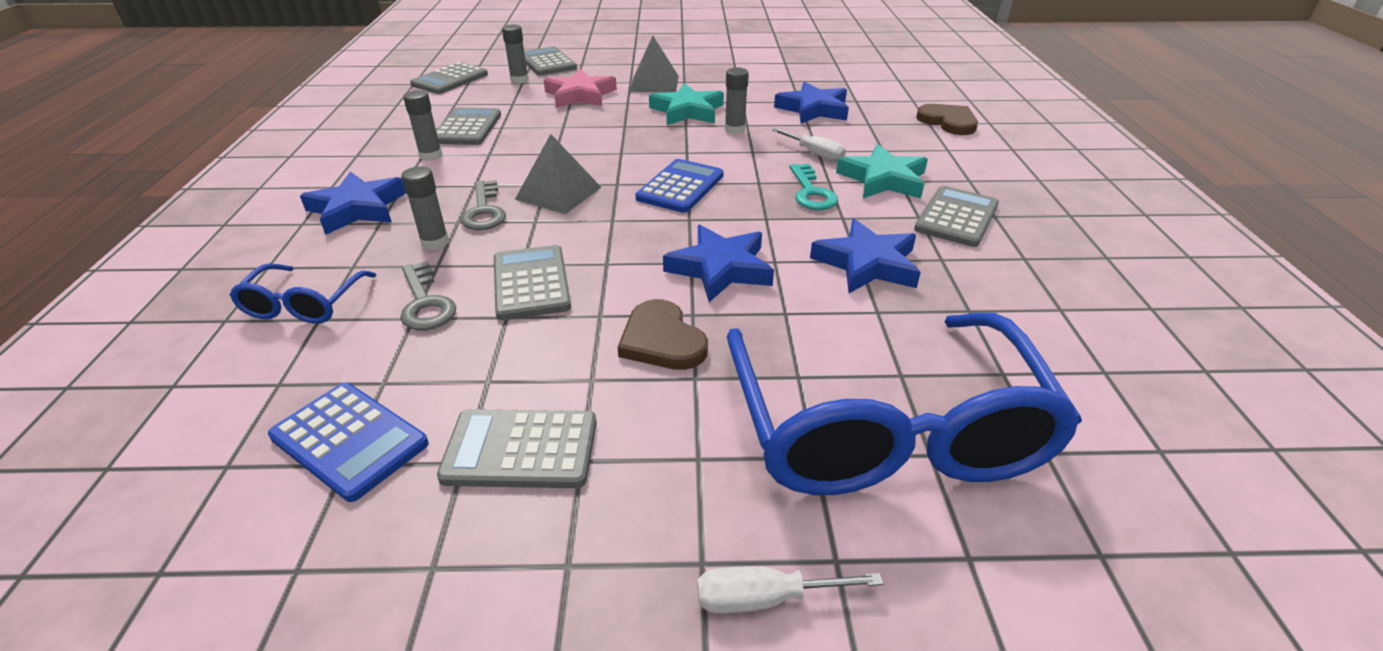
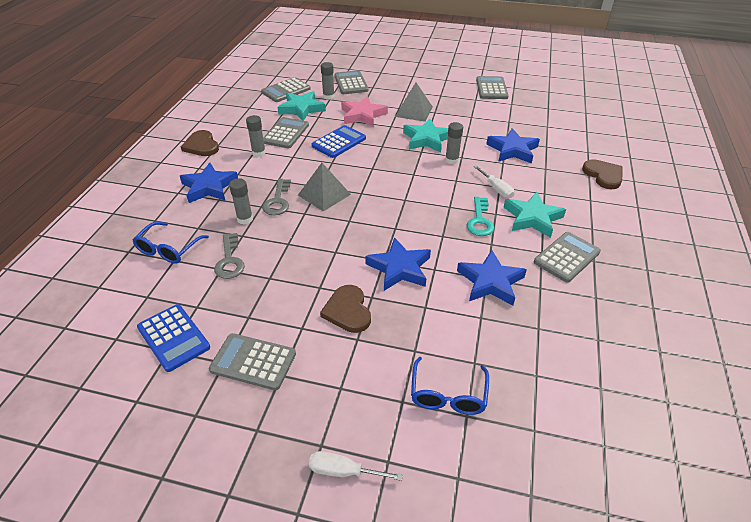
camera: 15 degrees right, 5 degrees up
grey calculator [494,245,571,320] -> grey calculator moved to [476,76,509,99]
blue calculator [636,159,724,213] -> blue calculator moved to [312,125,366,158]
blue glasses [727,313,1082,495] -> blue glasses [411,357,489,415], size x0.45
none -> brown heart [181,130,219,156]
none -> turquoise star [278,91,326,121]

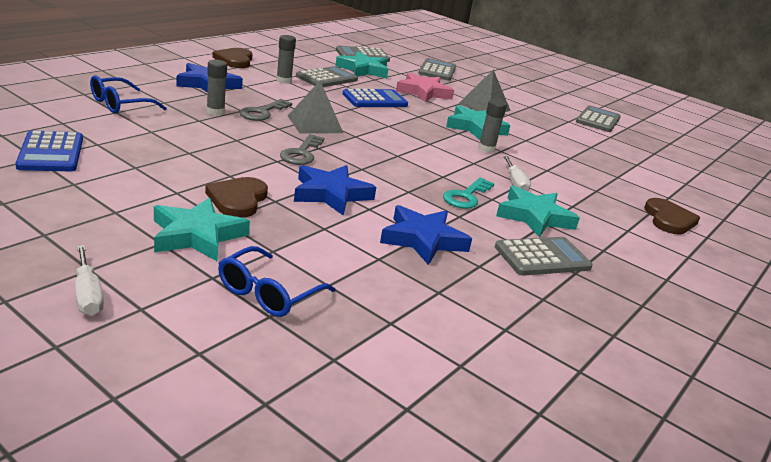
camera: 20 degrees right, 15 degrees down
grey calculator [209,333,296,391] -> none
grey key [214,233,245,279] -> grey key moved to [280,134,324,165]
white screwdriver [309,451,403,481] -> white screwdriver turned 150 degrees counterclockwise [75,245,104,316]
grey glue stick [321,62,335,100] -> none
blue star [486,128,540,164] -> none
none -> turquoise star [154,197,250,262]

